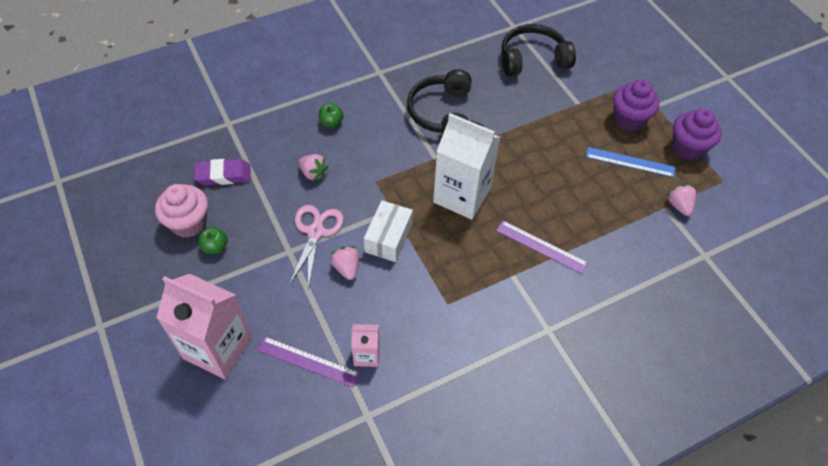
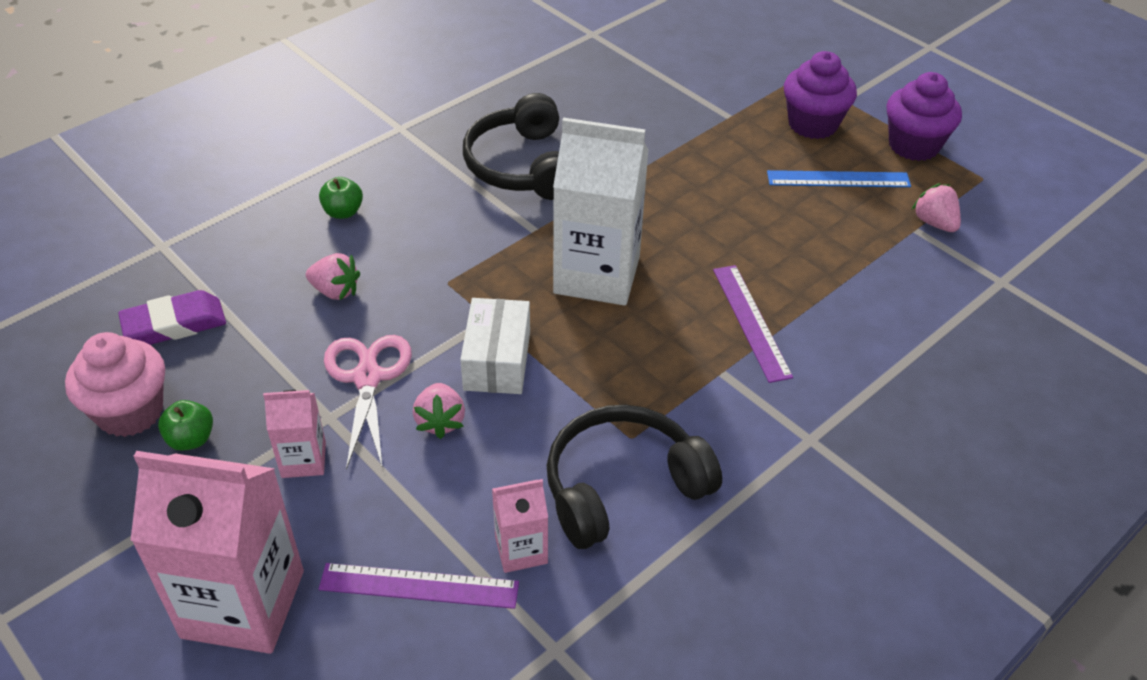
camera: 15 degrees left, 10 degrees down
pink strawberry [331,246,359,280] -> pink strawberry turned 150 degrees counterclockwise [413,383,465,439]
purple ruler [496,221,588,274] -> purple ruler turned 60 degrees clockwise [713,265,793,383]
black headphones [502,24,576,76] -> black headphones moved to [547,405,722,549]
none -> pink carton [263,390,326,478]

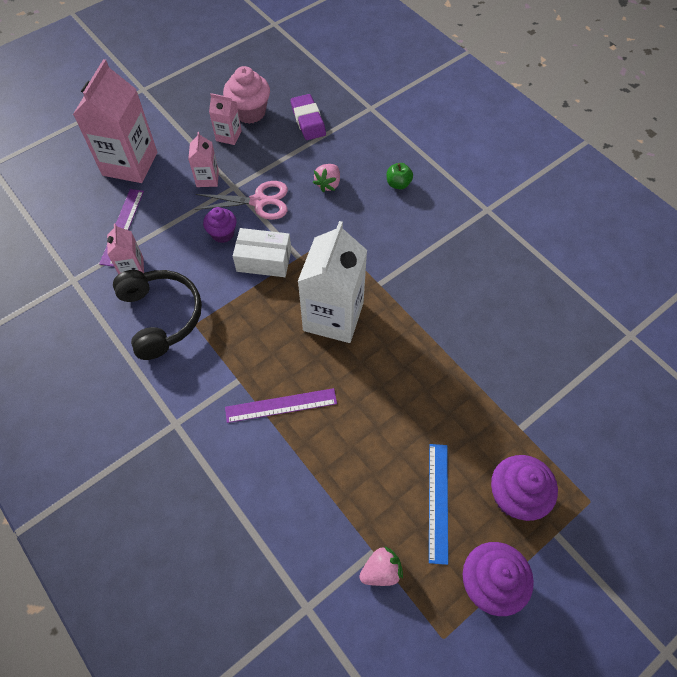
camera: 95 degrees right, 15 degrees up
green apple [158,400,213,451] -> pink carton [209,93,242,145]
pink strawberry [413,383,465,439] -> purple cupcake [203,207,237,243]
black headphones [463,93,559,200] -> none

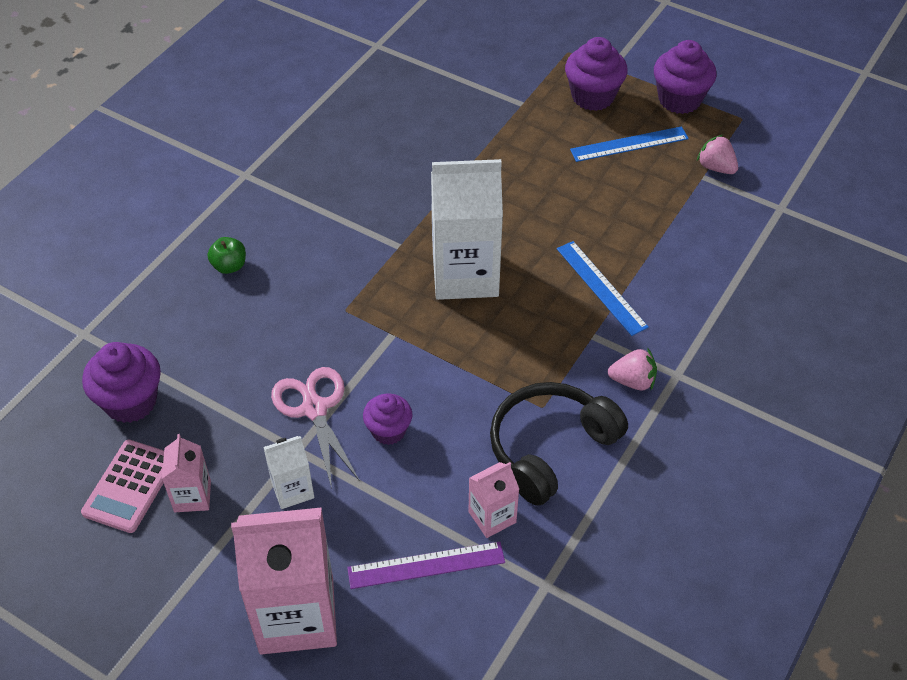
camera: 110 degrees left, 10 degrees down
pink carton [188,132,219,187] -> white carton [263,436,314,509]
pink cupcake [223,66,270,124] -> pink calculator [81,440,164,533]
purple ruler [225,388,337,423] -> blue ruler [557,241,649,336]
white box [233,228,291,277] -> none
purple eraser [291,94,326,140] -> purple cupcake [82,342,161,423]
pink strawberry [313,164,340,192] -> pink strawberry moved to [608,348,657,391]

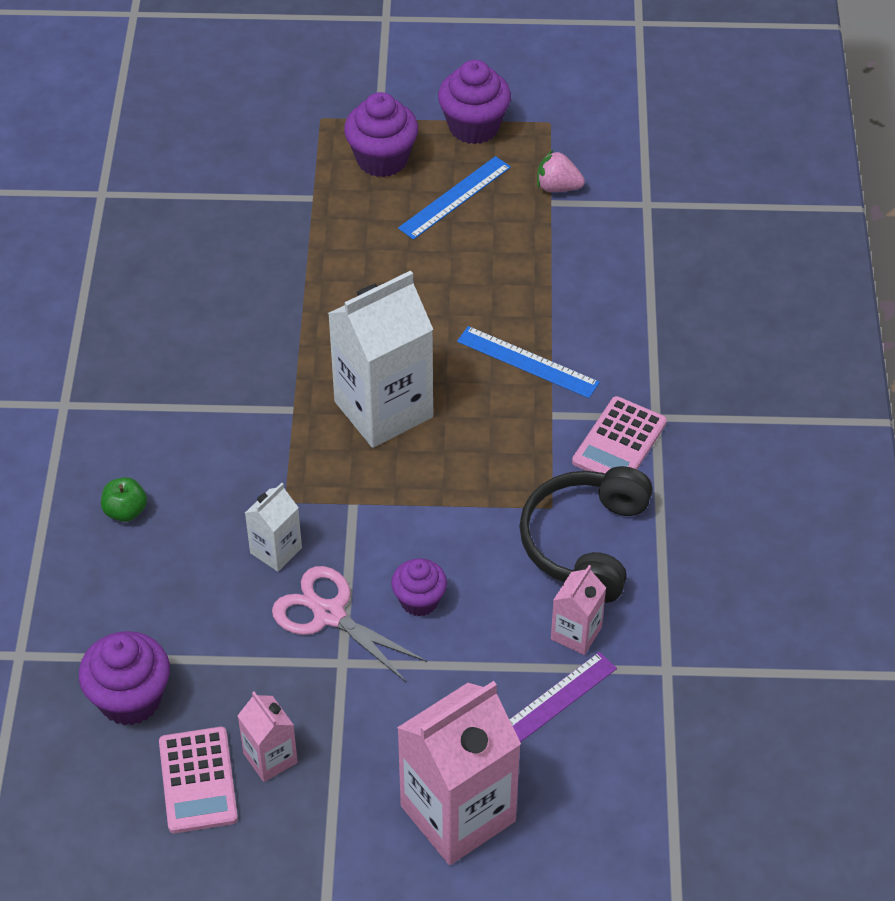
camera: 30 degrees left, 0 degrees up
white carton [263,436,314,509] -> white carton moved to [245,483,302,572]
pink strawberry [608,348,657,391] -> pink calculator [572,396,667,473]

